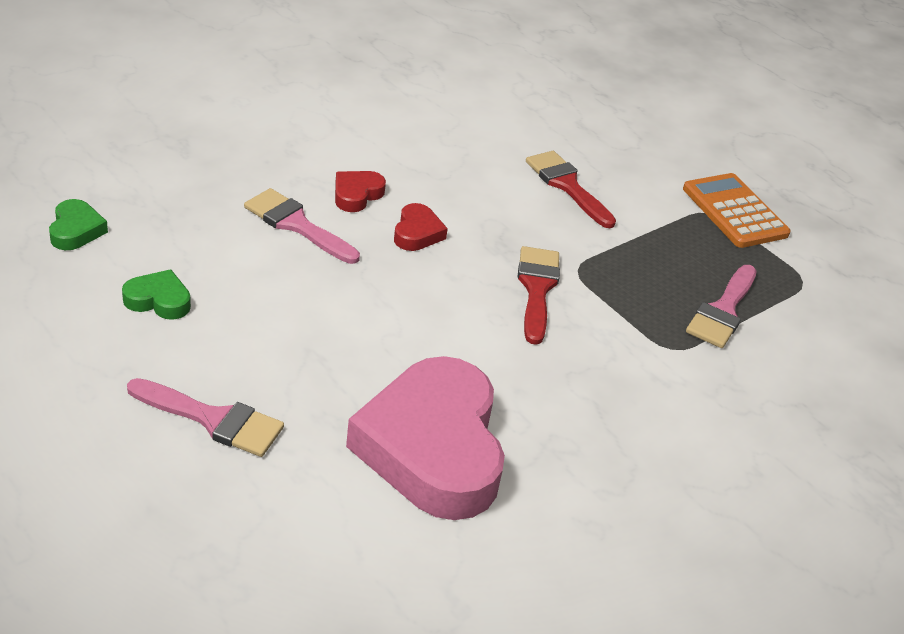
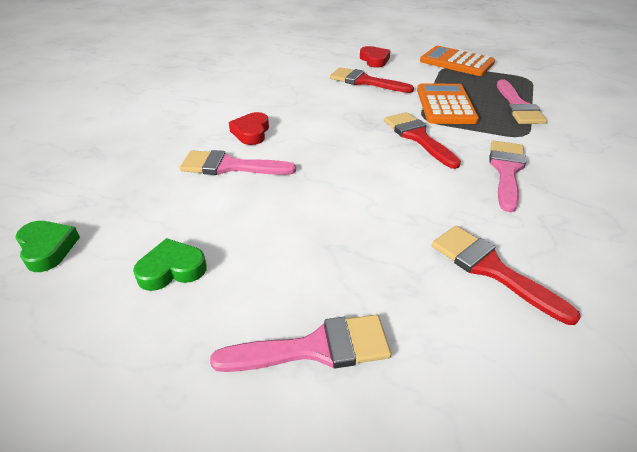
camera: 25 degrees left, 0 degrees up
pink heart [346,356,505,520] -> red brush [432,226,581,325]
red heart [394,203,448,251] -> red heart moved to [360,46,390,68]
none -> orange calculator [417,83,479,124]
none -> pink brush [489,141,526,212]

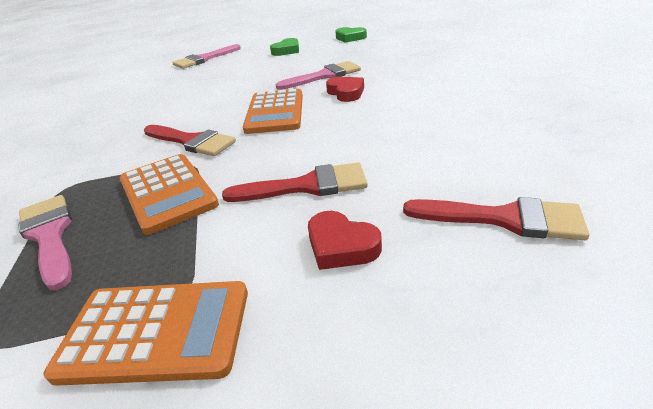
camera: 150 degrees right, 5 degrees down
red brush [432,226,581,325] -> red brush moved to [403,197,589,240]
pink brush [489,141,526,212] -> none
none -> orange calculator [243,89,303,134]

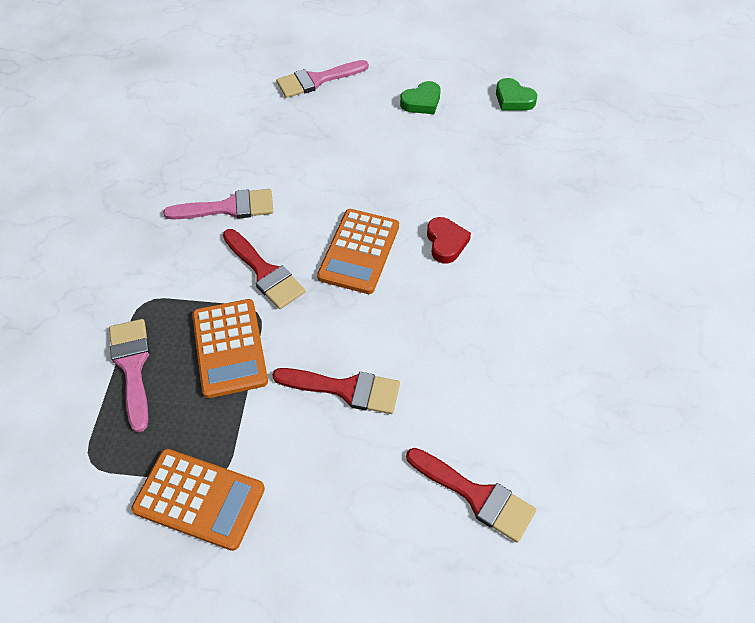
camera: 15 degrees right, 20 degrees up
pink brush [276,61,361,90] -> pink brush moved to [163,189,273,219]
red heart [308,211,382,270] -> none

